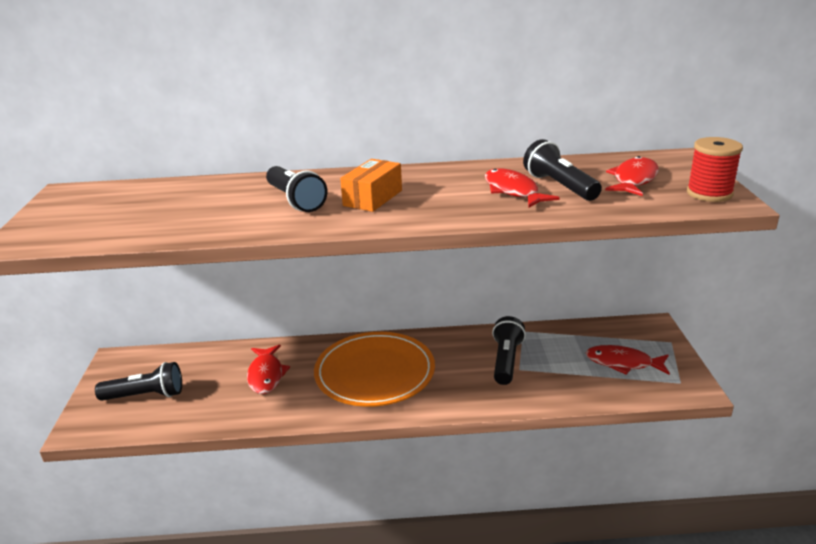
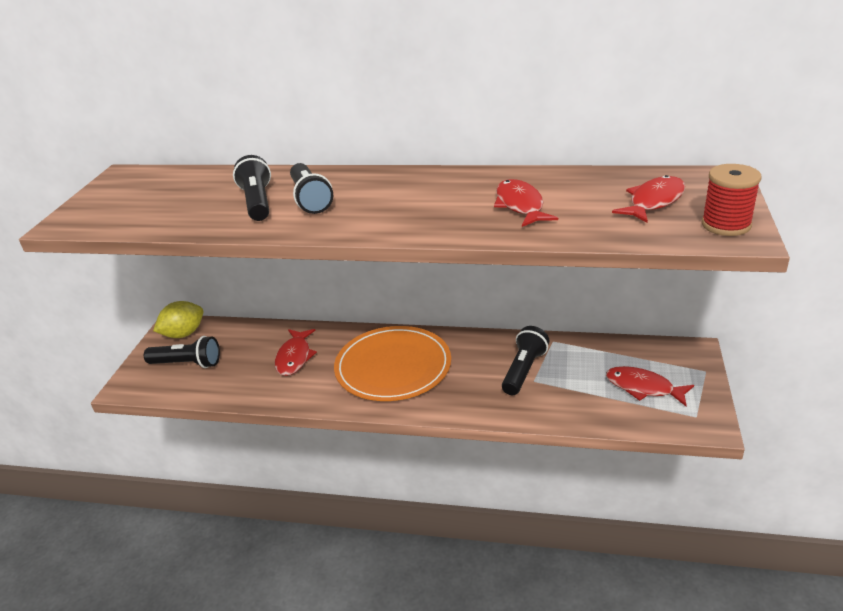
camera: 15 degrees right, 5 degrees up
orange box [340,159,402,212] -> none
black flashlight [523,139,602,201] -> black flashlight moved to [233,155,271,221]
none -> yellow lemon [153,301,203,338]

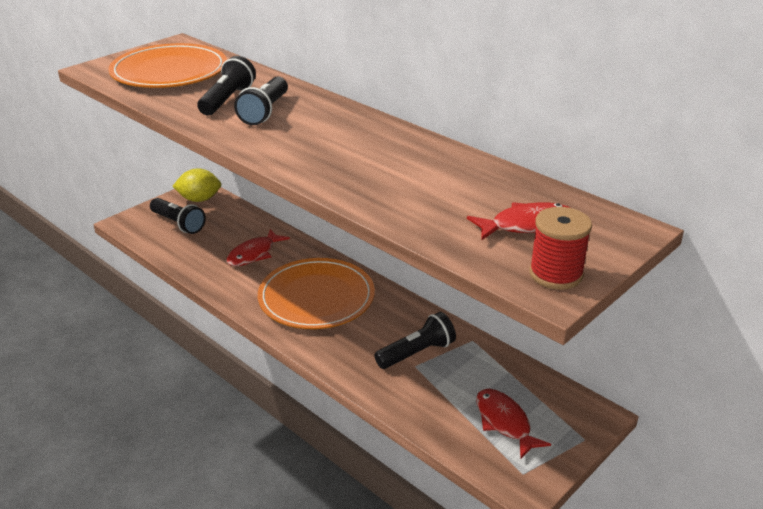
camera: 30 degrees right, 0 degrees up
red fish [494,179,558,227] -> none
none -> orange plate [108,43,227,88]

